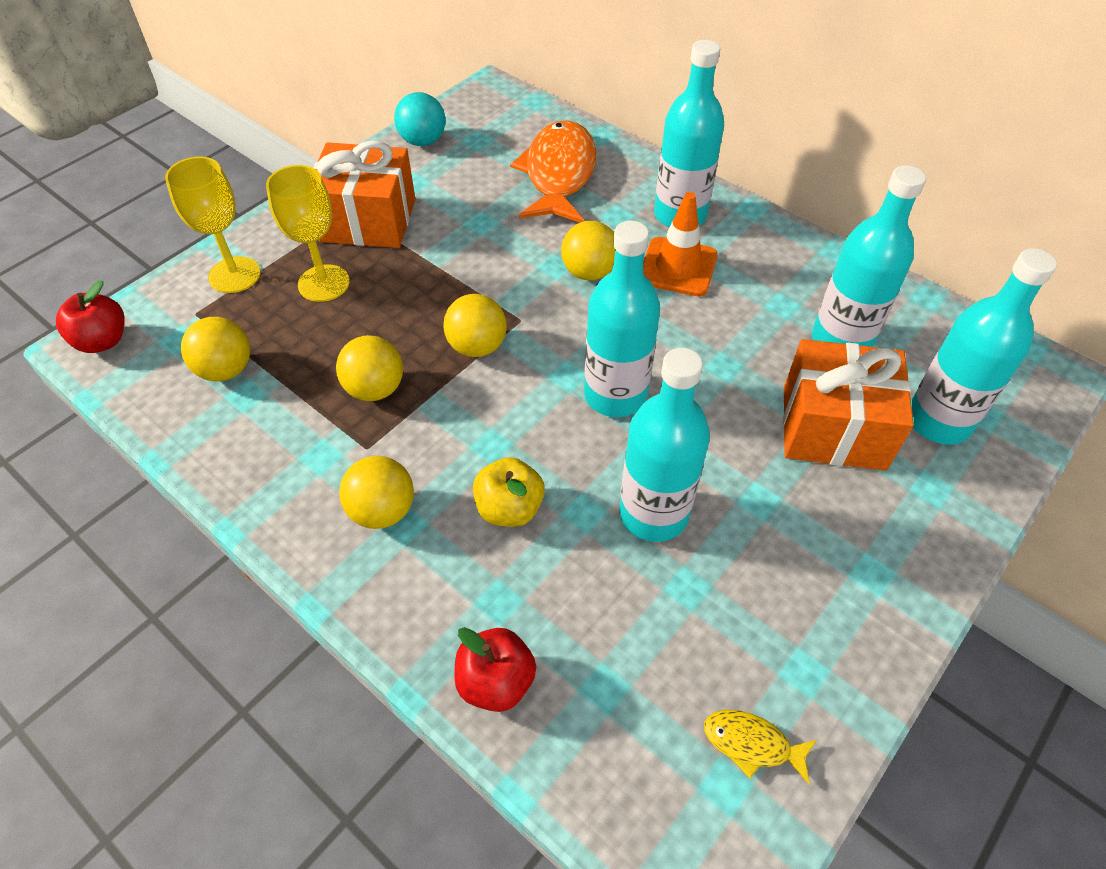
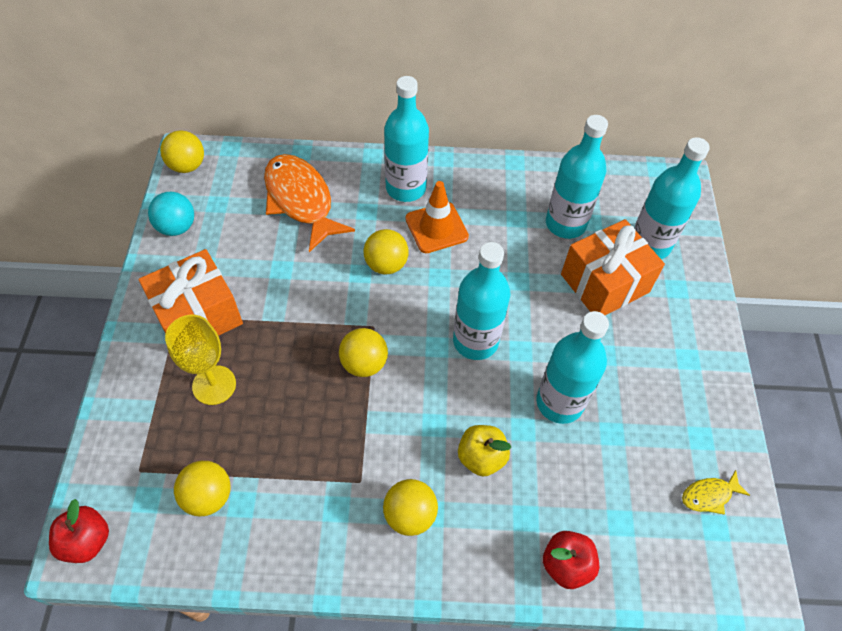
camera: 40 degrees left, 5 degrees up
yellow goblet [165,157,261,293] -> none
yellow ball [336,335,403,401] -> yellow ball moved to [160,130,204,173]

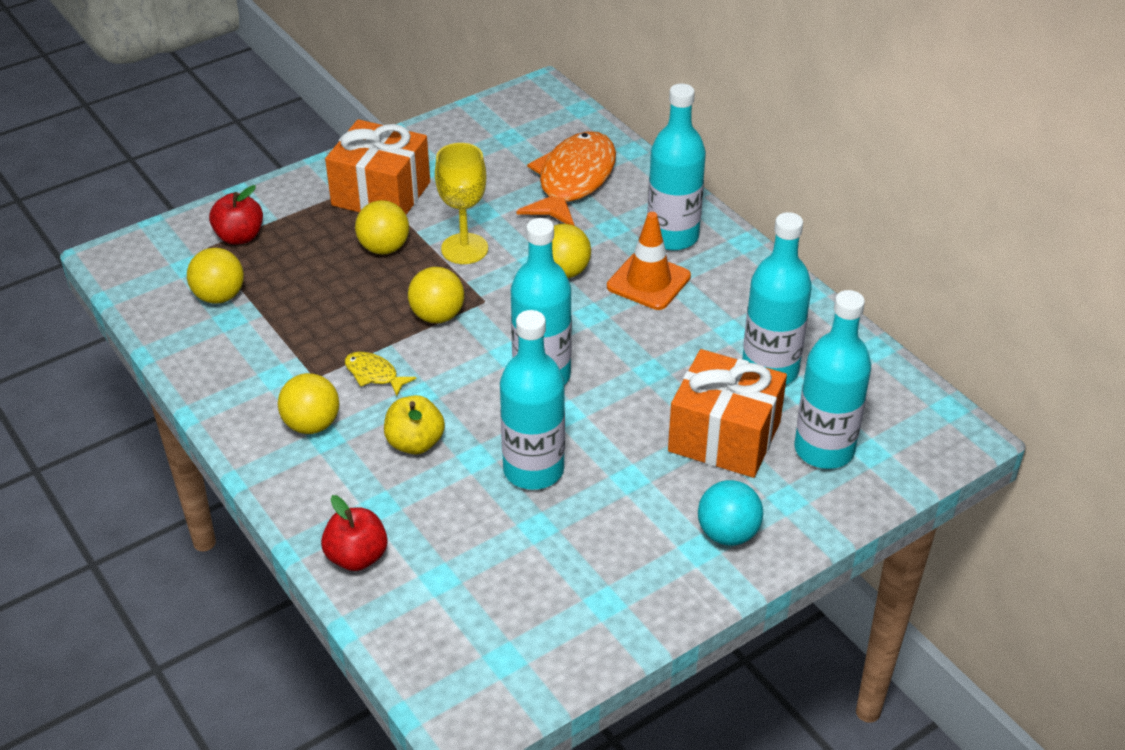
camera: 55 degrees right, 15 degrees down
red apple [49,499,109,563] -> red apple moved to [209,185,263,245]
turquoise ball [148,192,194,236] -> turquoise ball moved to [698,480,763,546]
yellow ball [160,130,204,173] -> yellow ball moved to [355,200,409,254]
yellow goblet [165,315,236,405] -> yellow goblet moved to [435,143,488,264]
yellow fish [682,470,750,515] -> yellow fish moved to [345,352,417,396]

